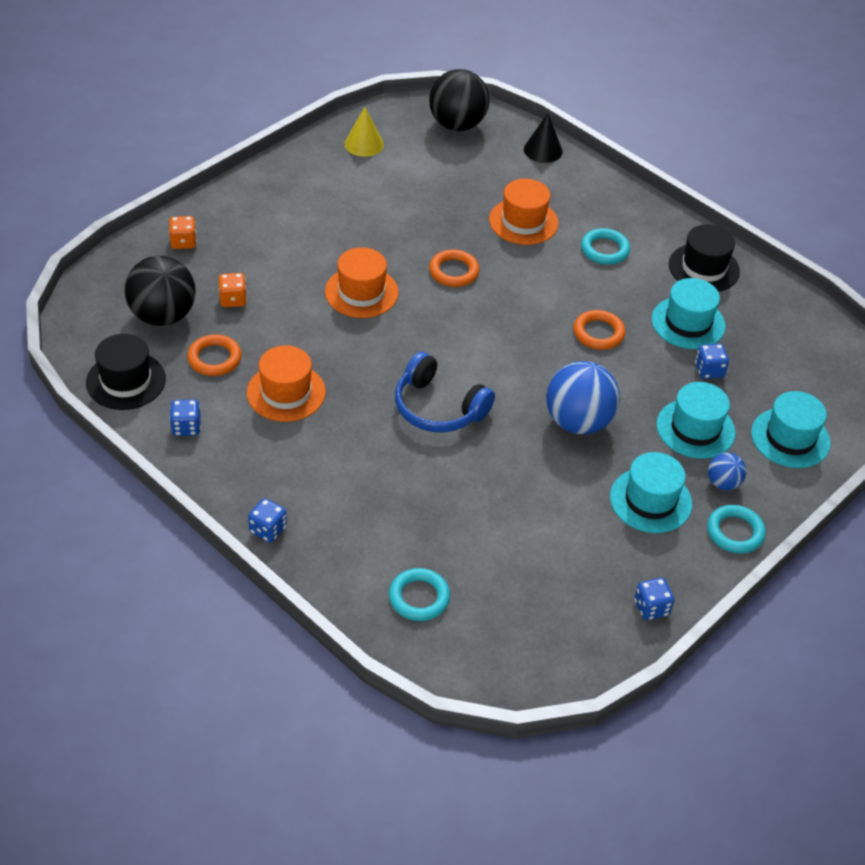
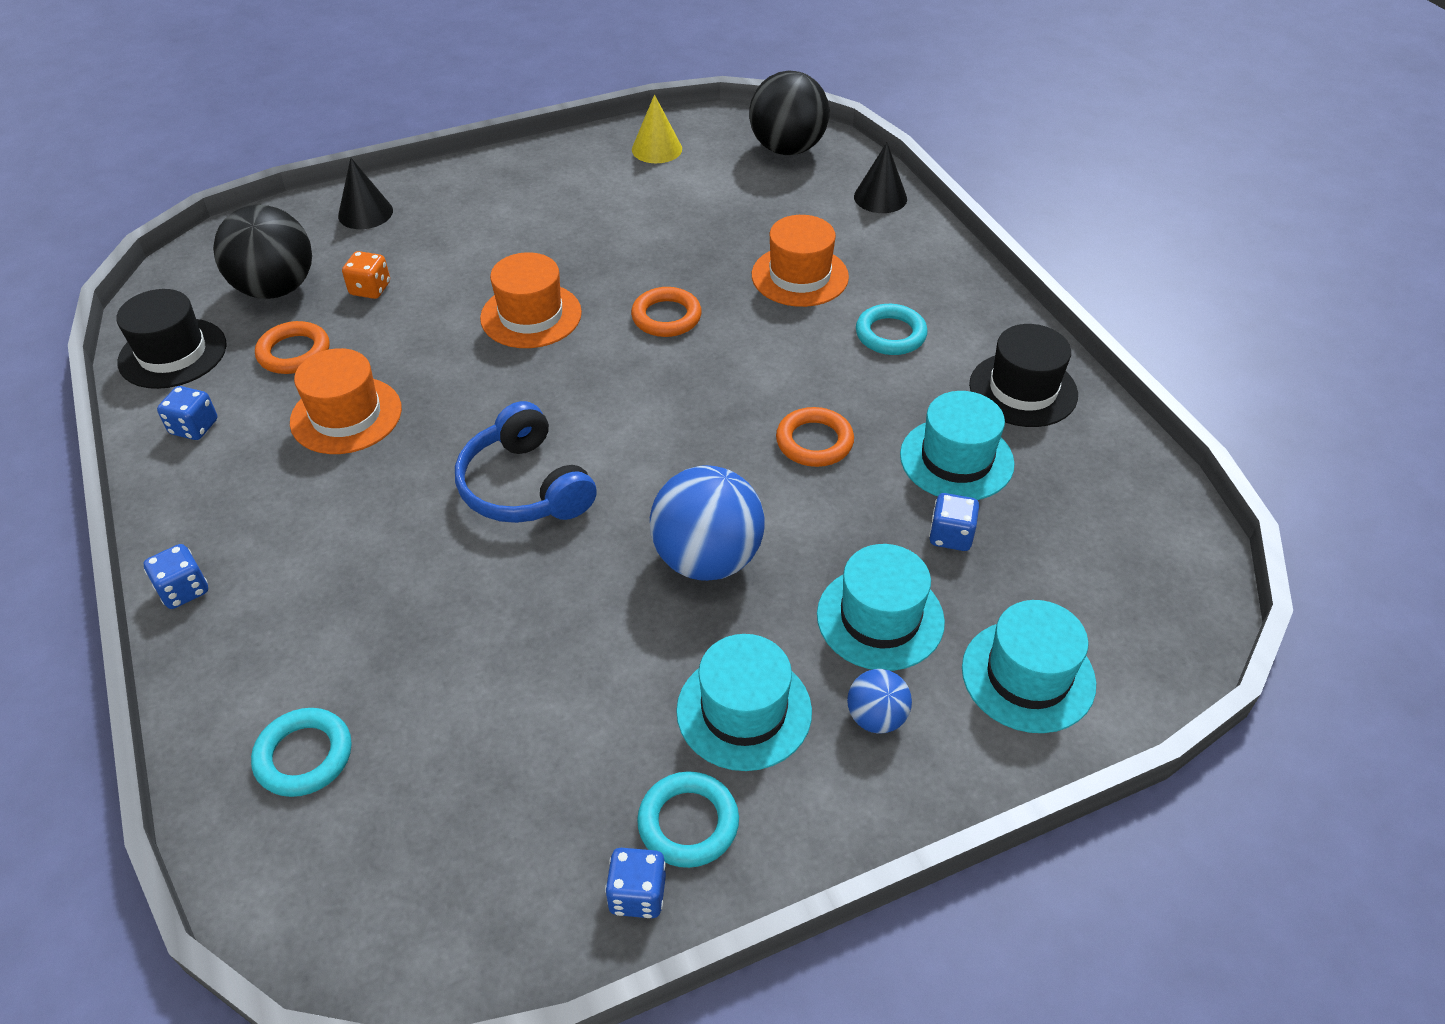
camera: 25 degrees right, 0 degrees up
orange dice [169,216,197,249] -> black cone [338,158,393,229]
turquoise ring [707,505,766,554] -> turquoise ring moved to [637,771,739,868]

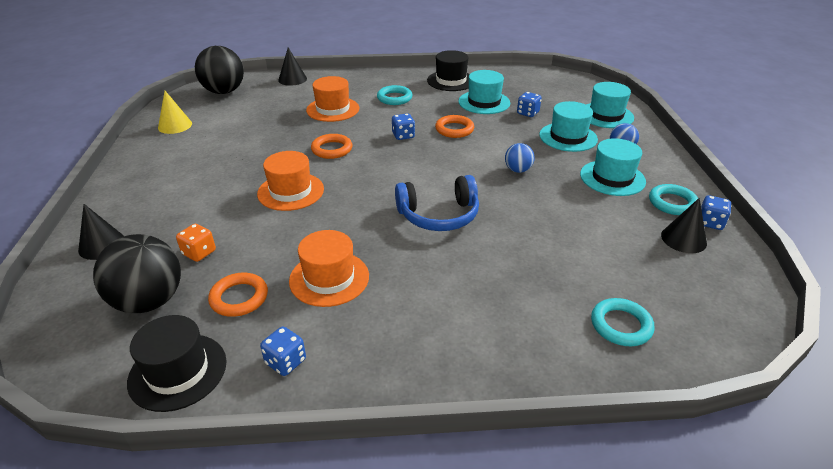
camera: 70 degrees left, 10 degrees down
blue dice [143,544,208,609] -> blue dice moved to [392,113,415,140]
blue ball [650,465,765,581] -> blue ball [505,143,535,173], size x0.51
none -> black cone [661,198,707,253]

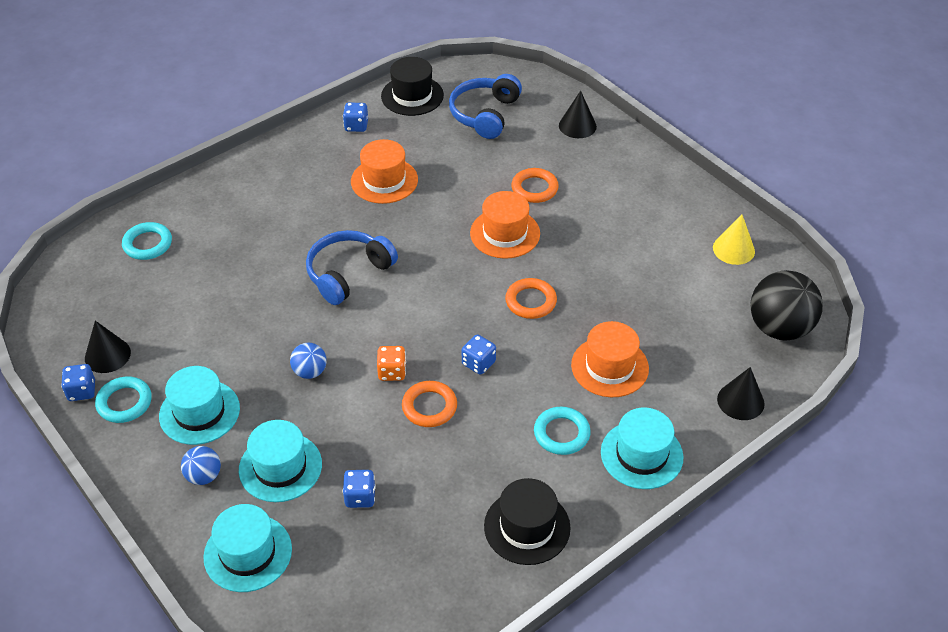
camera: 145 degrees right, 10 degrees up
black ball [93,234,181,313] -> blue headphones [449,74,522,139]
orange dice [176,224,216,262] -> orange dice moved to [377,346,406,381]
orange ring [208,273,268,317] -> orange ring moved to [511,168,559,203]
turquoise hat [459,70,510,114] -> turquoise hat moved to [601,407,684,489]

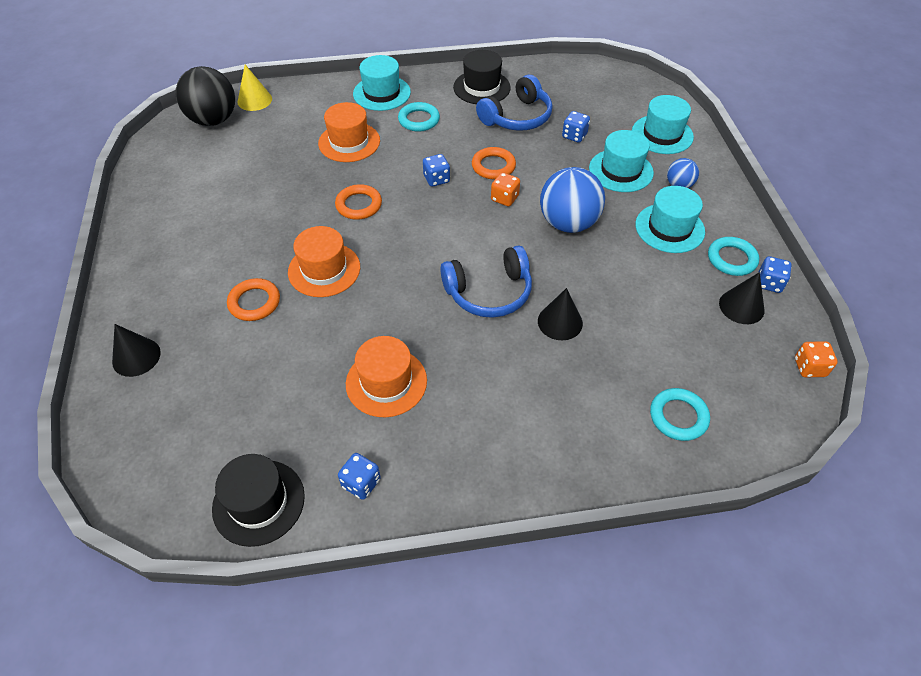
camera: 150 degrees left, 5 degrees up
blue ball [290,343,327,379] -> blue ball [540,167,605,233], size x1.97
blue headphones [449,74,522,139] -> blue headphones moved to [476,75,553,131]
yellow cone [713,215,755,265] -> yellow cone moved to [237,64,272,111]
black cone [717,367,764,420] -> black cone moved to [538,288,583,340]
none -> orange dice [795,341,837,377]

